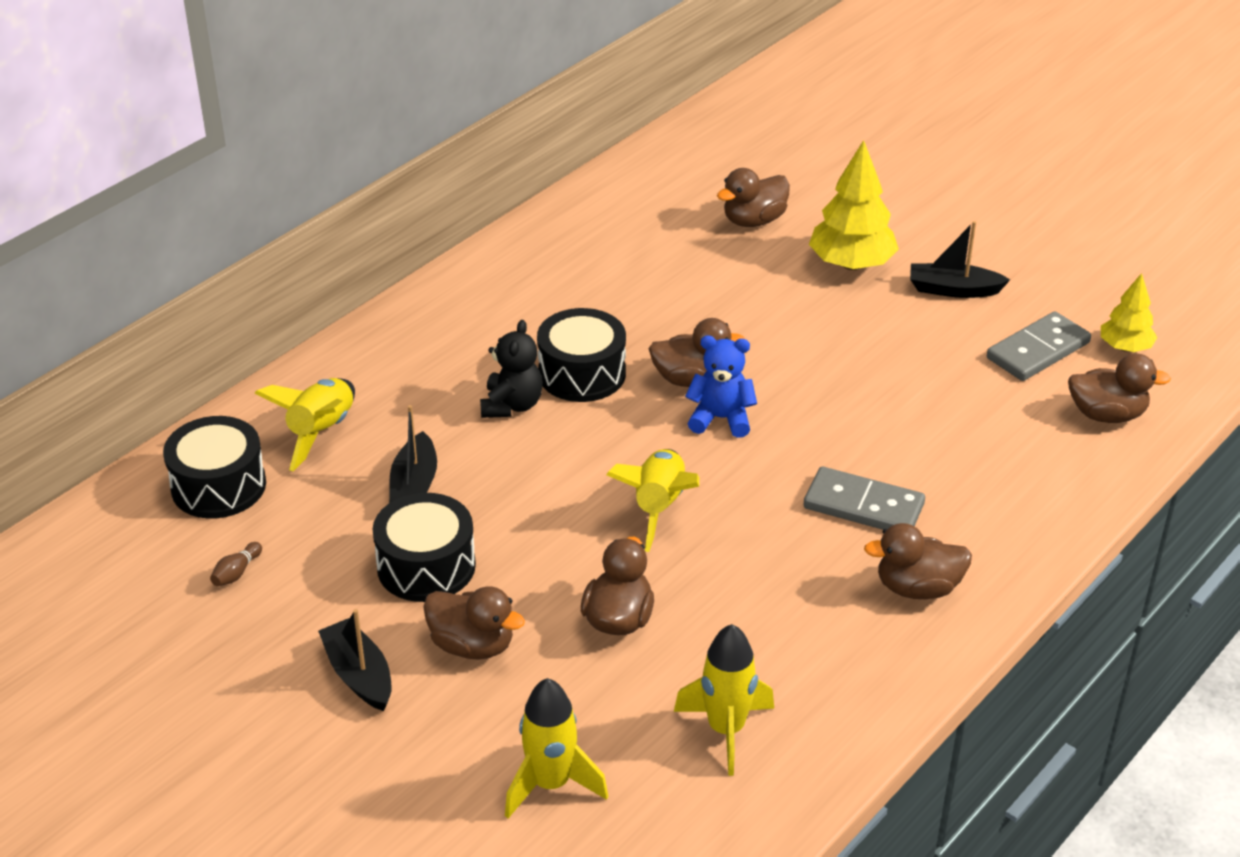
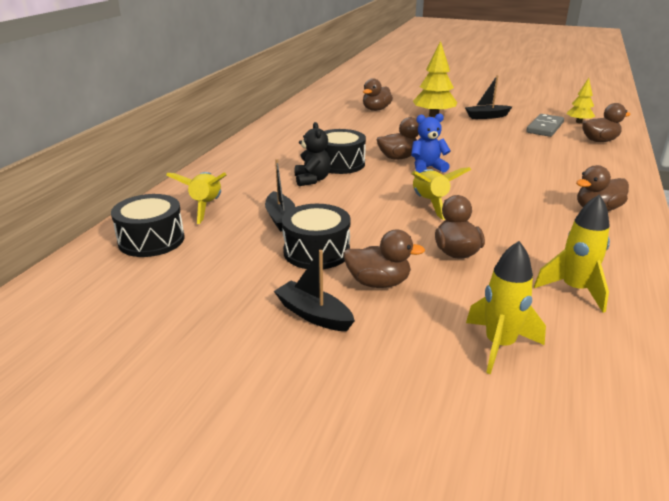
camera: 20 degrees left, 10 degrees down
brown bowling pin [210,542,262,586] -> none
grey domino [804,467,925,530] -> none

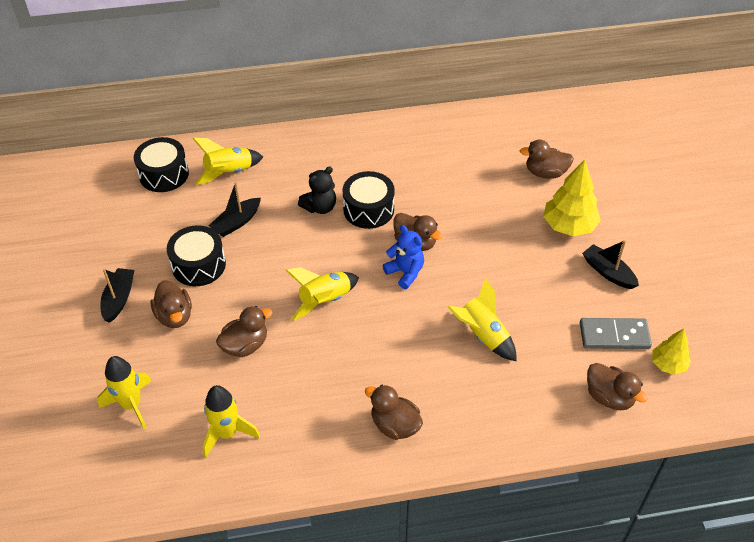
camera: 60 degrees right, 20 degrees up
none -> yellow rocket [447,278,517,361]

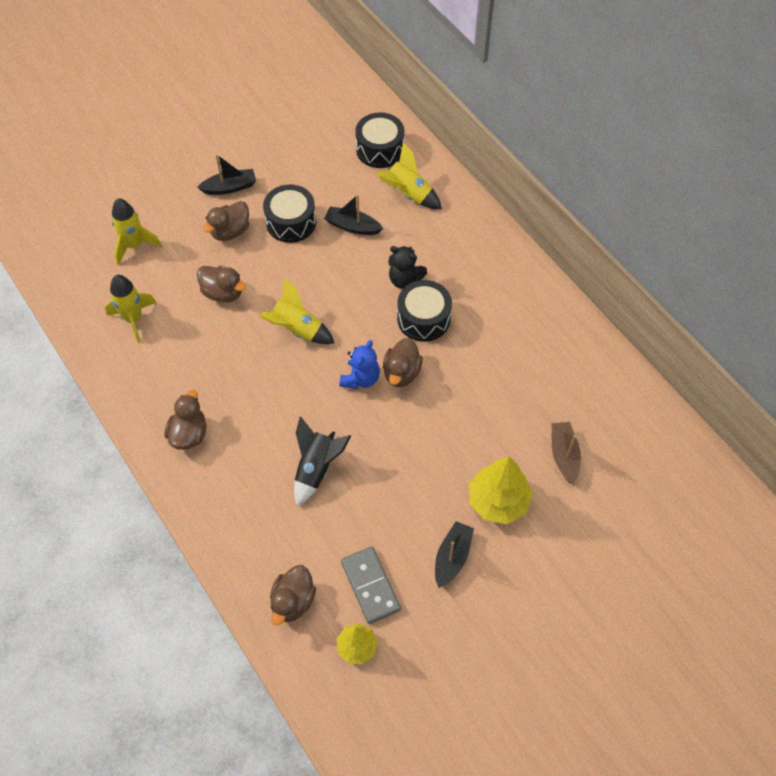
camera: 65 degrees right, 10 degrees up
yellow rocket [447,278,517,361] -> black rocket [294,416,351,506]
brown duck [520,140,574,179] -> brown boat [552,422,581,484]

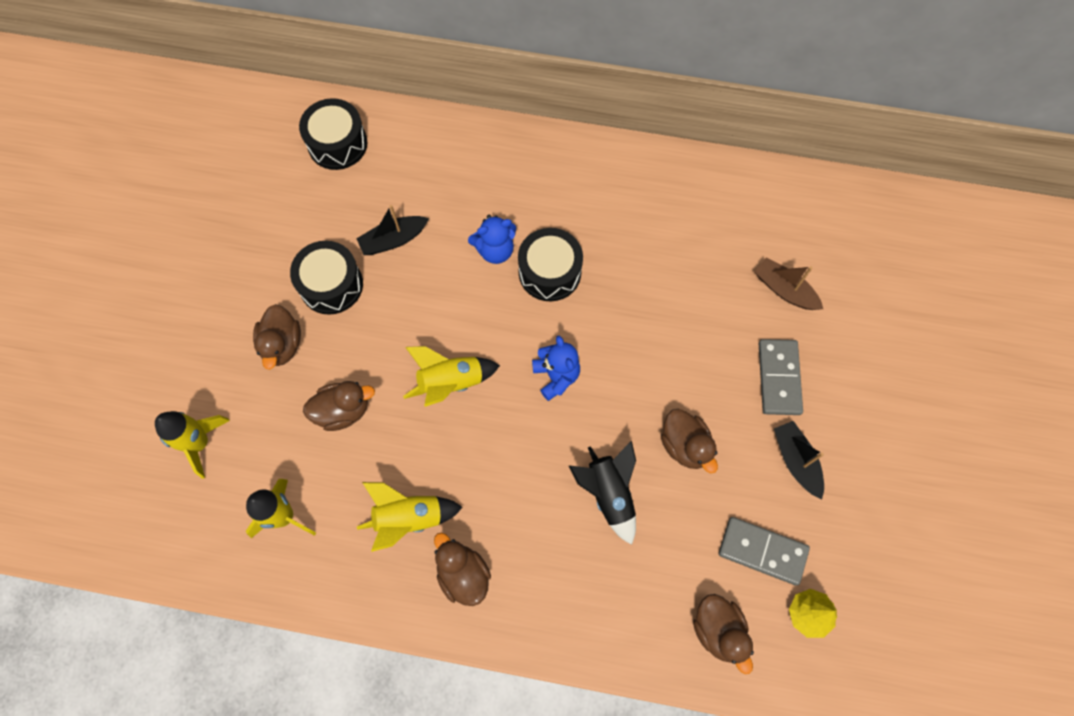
camera: 45 degrees left, 10 degrees up
black boat [197,154,256,195] -> none
yellow rocket [377,142,442,209] -> yellow rocket moved to [357,482,463,552]
brown duck [383,338,423,387] -> brown duck moved to [661,408,718,473]
black teddy bear [388,246,427,289] -> blue teddy bear [468,215,516,264]
yellow tree [469,457,533,524] -> grey domino [758,339,803,415]

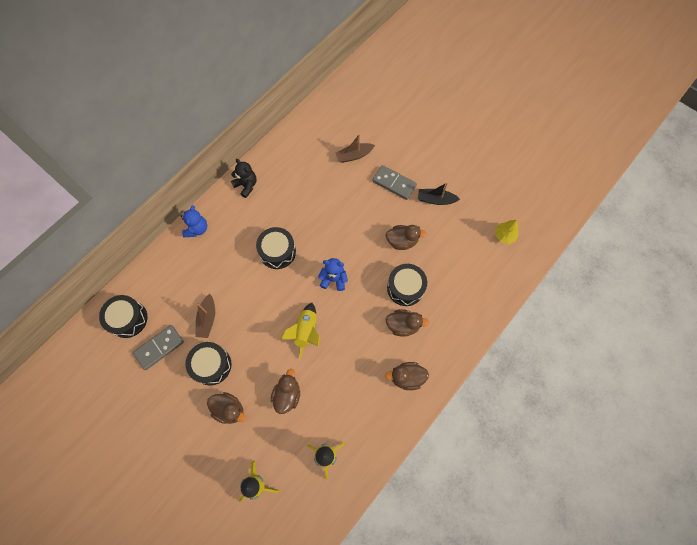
camera: 60 degrees left, 0 degrees up
black boat [356,205,429,255] -> brown boat [195,294,215,338]
yellow rocket [357,482,463,552] -> none
blue teddy bear [468,215,516,264] -> blue teddy bear moved to [181,205,207,237]
black rocket [569,440,636,545] -> black drum [387,264,427,306]
brown duck [693,594,754,674] -> brown duck moved to [386,309,429,337]
grey domino [719,517,810,586] -> grey domino moved to [133,325,184,370]
none -> black teddy bear [231,159,256,198]

